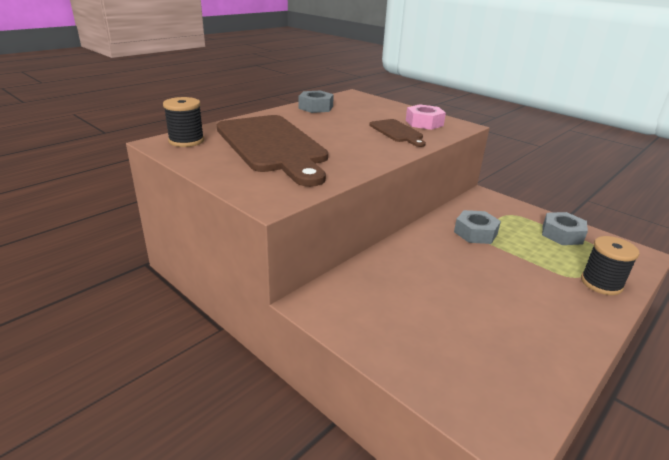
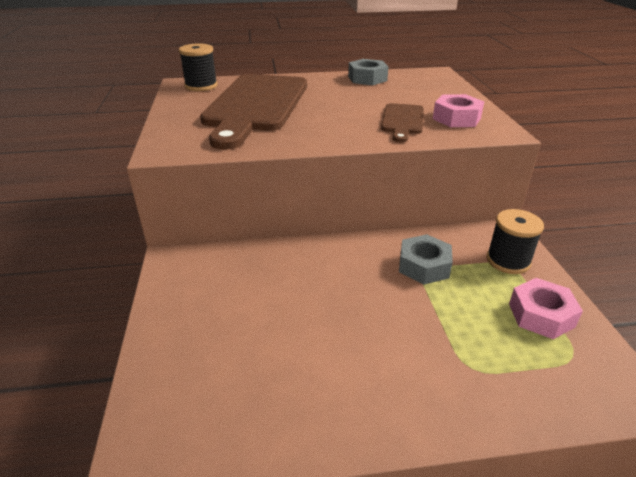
camera: 40 degrees right, 5 degrees up
grey nut [542,212,588,245] -> pink nut [509,278,583,339]
black spool [581,236,640,295] -> black spool moved to [487,209,544,274]

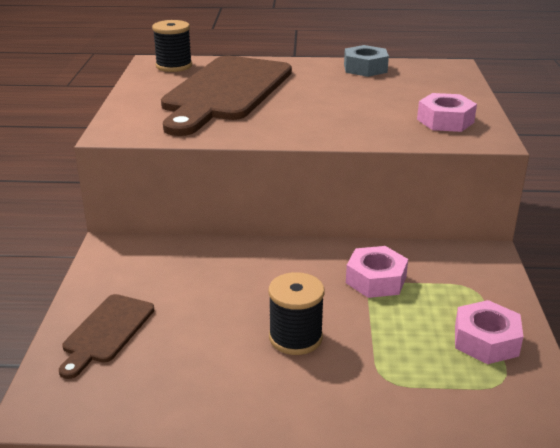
camera: 10 degrees right, 5 degrees down
brown cutting board [381,103,424,142] -> brown cutting board moved to [59,294,154,379]
grey nut [399,234,453,285] -> pink nut [346,246,408,298]
black spool [487,209,544,274] -> black spool moved to [268,272,325,355]

